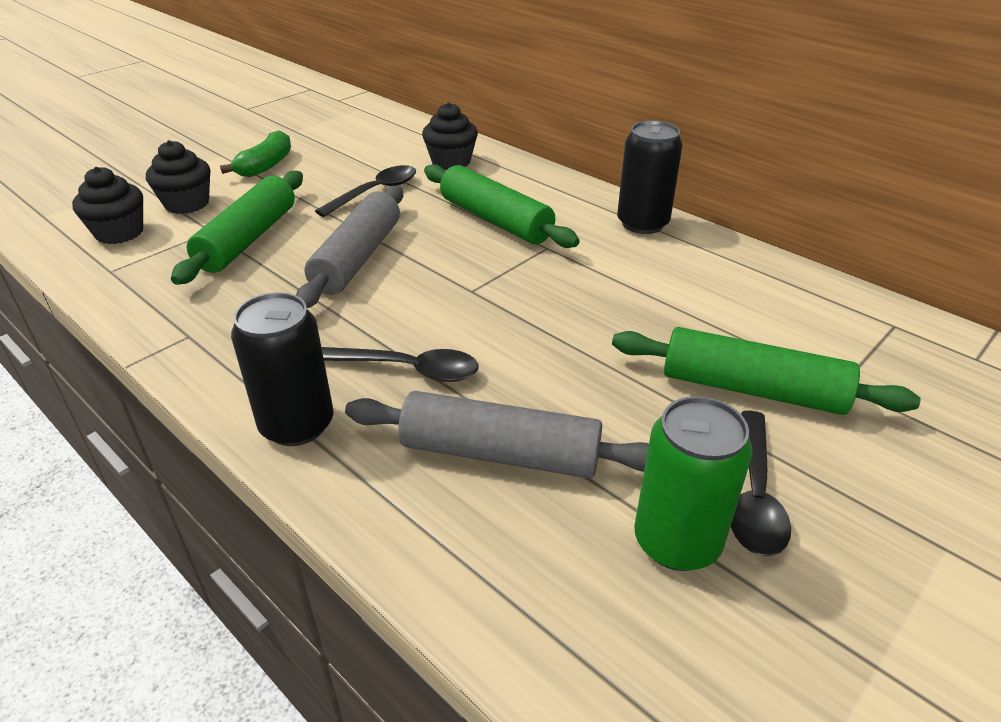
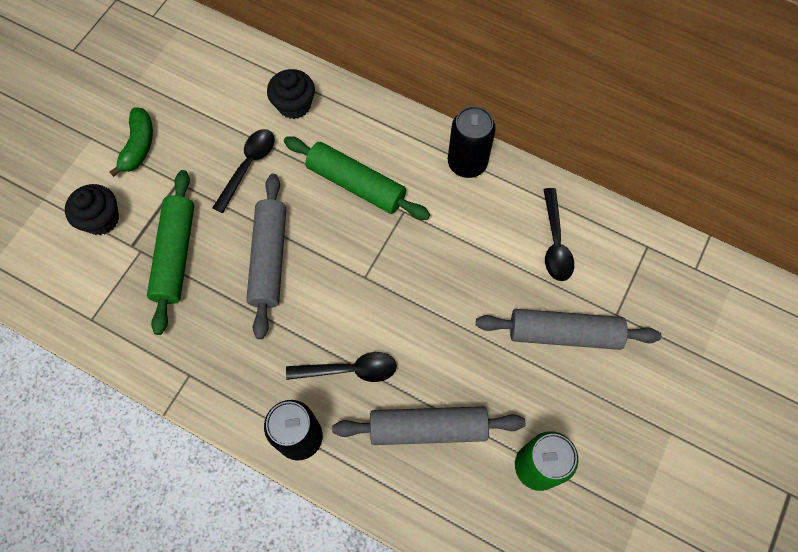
camera: 15 degrees left, 30 degrees up
black cupcake [72,167,143,244] -> none
green rolling pin [612,327,921,415] -> grey rolling pin [476,309,661,350]
black spoon [731,411,791,556] -> black spoon moved to [543,188,574,281]

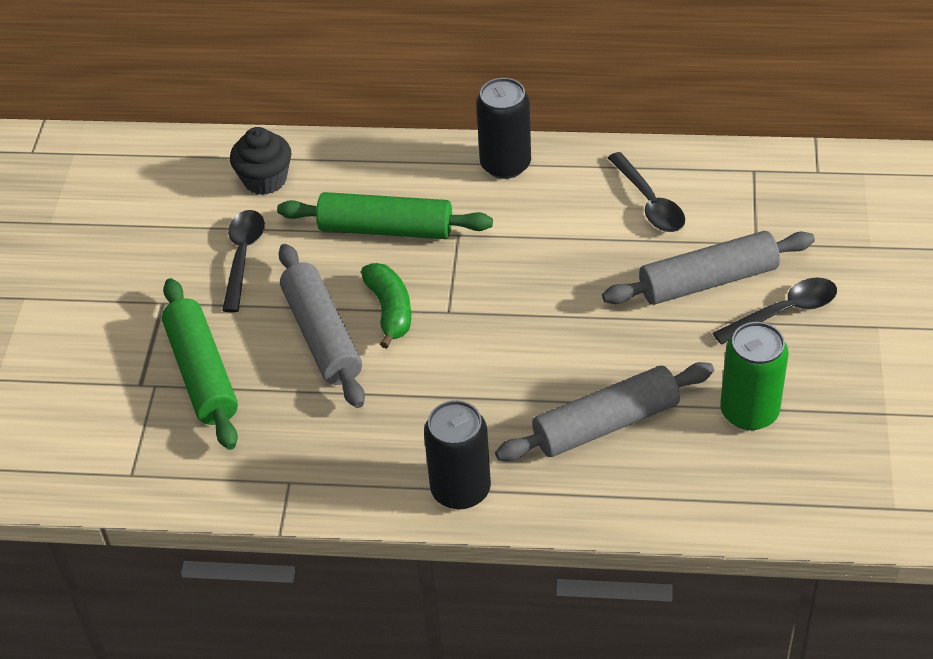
camera: 20 degrees left, 20 degrees down
black cupcake [65,184,119,235] -> none
green banana [109,107,153,177] -> green banana moved to [361,263,411,349]
black spoon [286,352,397,382] -> black spoon moved to [713,278,837,345]

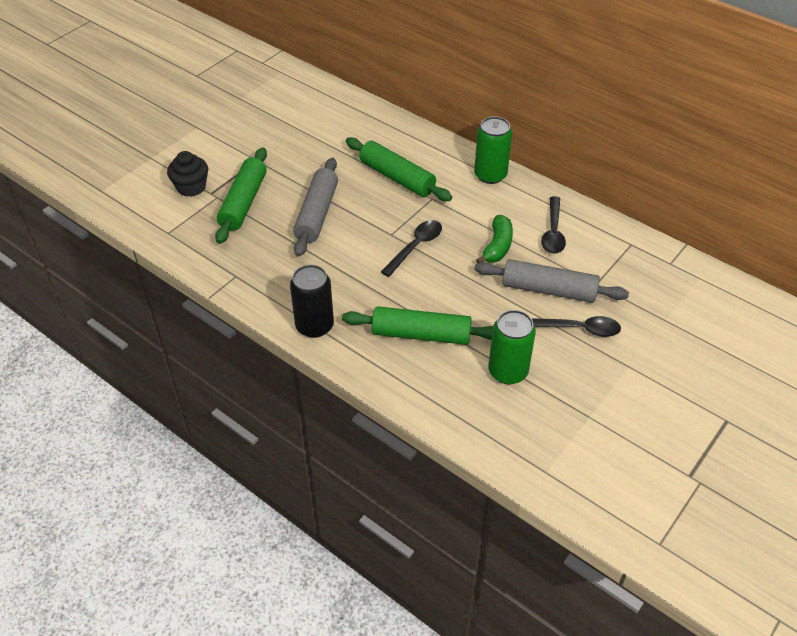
camera: 30 degrees right, 0 degrees up
black spoon [222,210,265,312] -> black spoon moved to [381,220,442,277]
black cupcake [230,127,291,195] -> black cupcake moved to [167,151,208,197]
green banana [361,263,411,349] -> green banana moved to [476,215,513,263]
black can [476,78,531,179] -> green can [474,116,512,184]
grey rolling pin [495,362,714,461] -> green rolling pin [342,306,493,345]

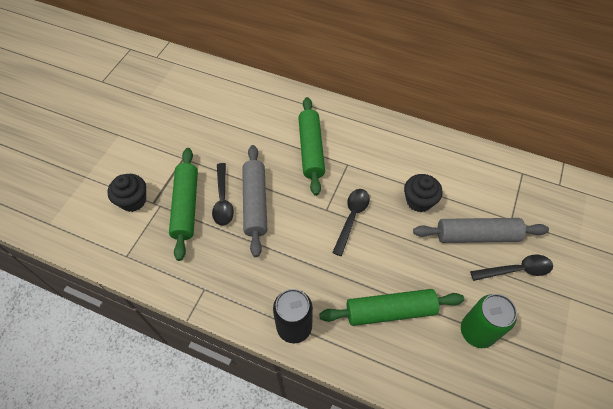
camera: 15 degrees left, 10 degrees up
green rolling pin [346,137,452,201] -> green rolling pin turned 60 degrees clockwise [298,97,325,196]
green can [474,116,512,184] -> none
green banana [476,215,513,263] -> black cupcake [404,174,443,212]
black spoon [541,196,566,254] -> black spoon moved to [212,163,234,226]

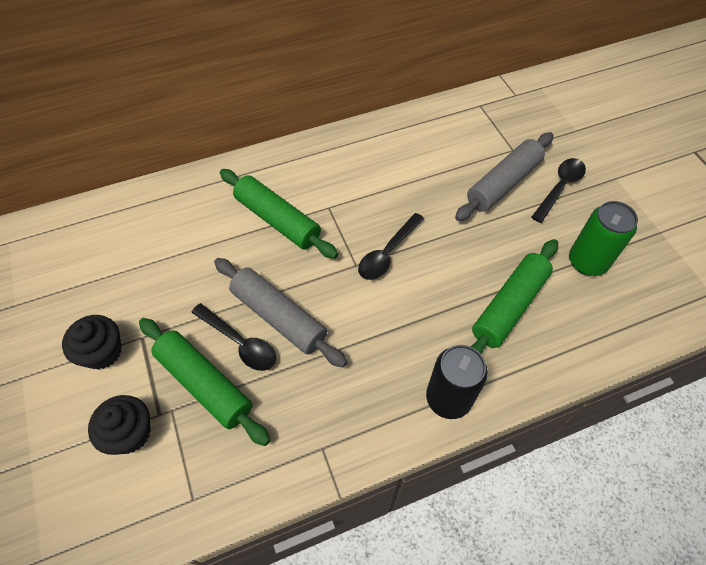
camera: 45 degrees left, 0 degrees up
black spoon [332,189,370,256] -> black spoon turned 120 degrees counterclockwise [358,213,424,280]
black cupcake [404,174,443,212] -> black cupcake moved to [62,315,122,370]

